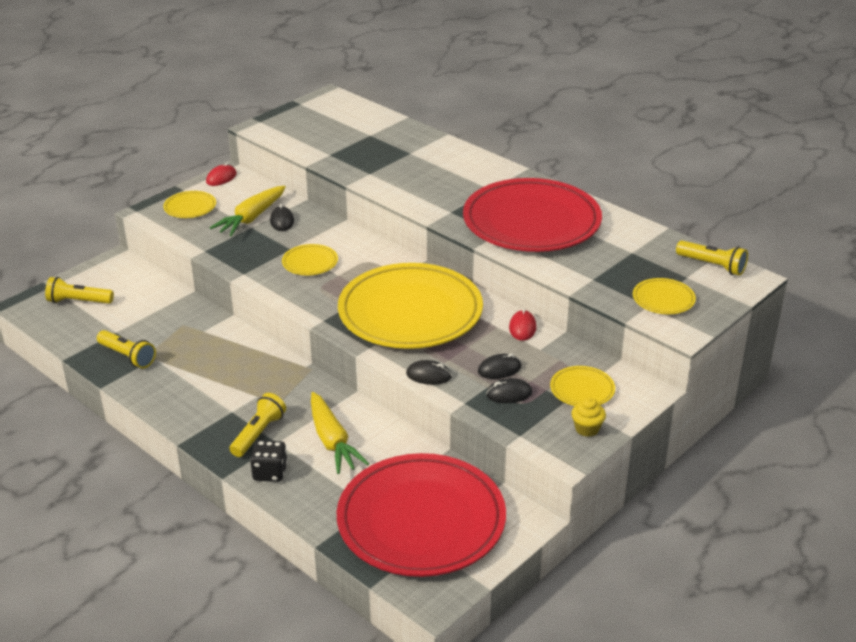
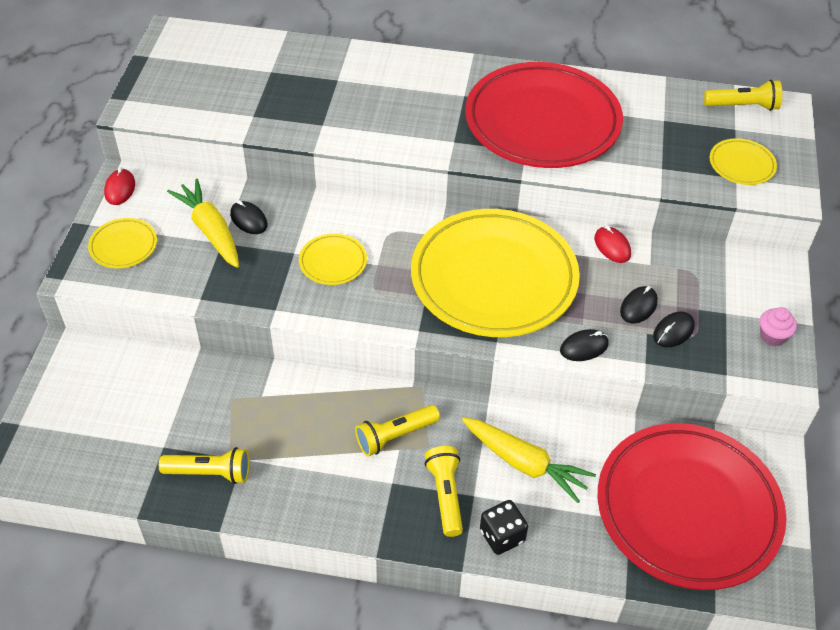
camera: 35 degrees left, 15 degrees up
yellow flashlight [45,277,114,304] -> yellow flashlight moved to [355,405,440,456]
yellow carrot [210,186,286,236] -> yellow carrot turned 150 degrees clockwise [167,179,239,268]
yellow plate [550,366,615,406] -> none
yellow cupcake [571,397,606,437] -> pink cupcake [760,307,797,346]

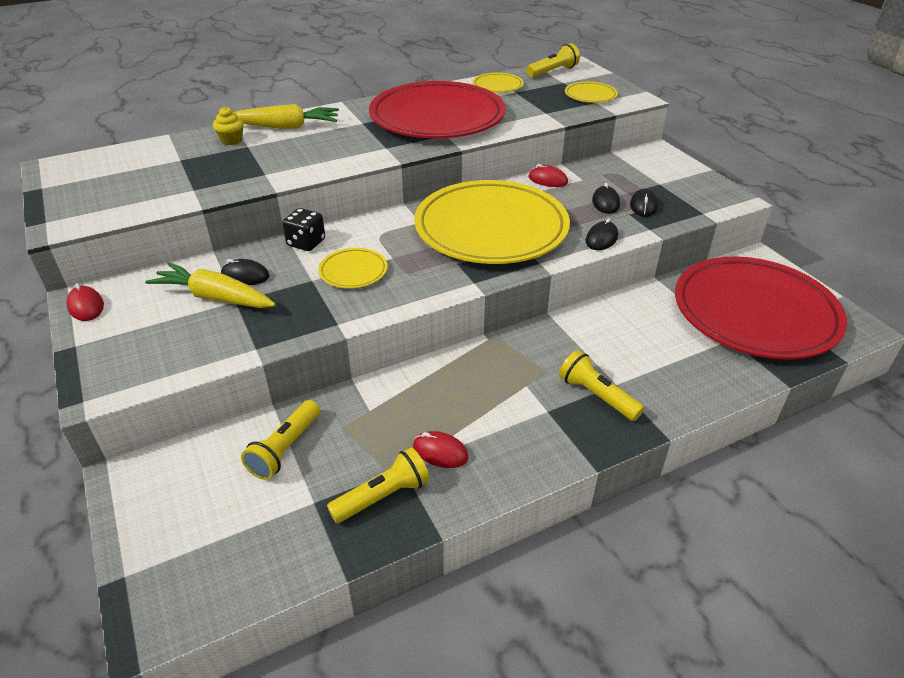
camera: 35 degrees left, 10 degrees down
yellow plate [88,218,157,268] -> yellow plate moved to [473,73,524,93]
yellow flashlight [355,405,440,456] -> yellow flashlight moved to [241,400,320,480]
yellow carrot [462,417,596,503] -> yellow carrot moved to [234,104,339,129]
black dice [480,500,528,555] -> black dice moved to [282,208,325,251]
pink cupcake [760,307,797,346] -> none
none -> yellow cupcake [213,107,244,145]
none -> red mouse [413,431,469,468]

